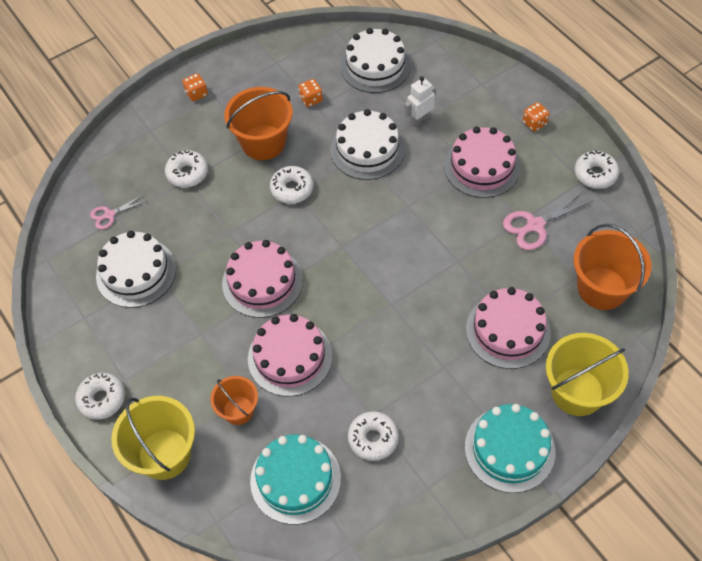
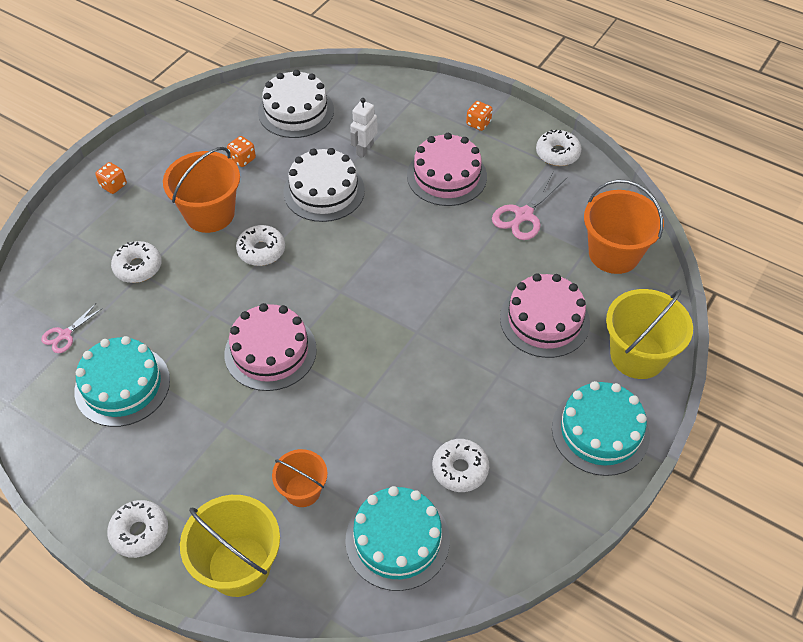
camera: 25 degrees left, 5 degrees down
white cake [96,231,176,308] -> turquoise cake [74,336,170,427]
pink cake [248,314,332,397] -> none

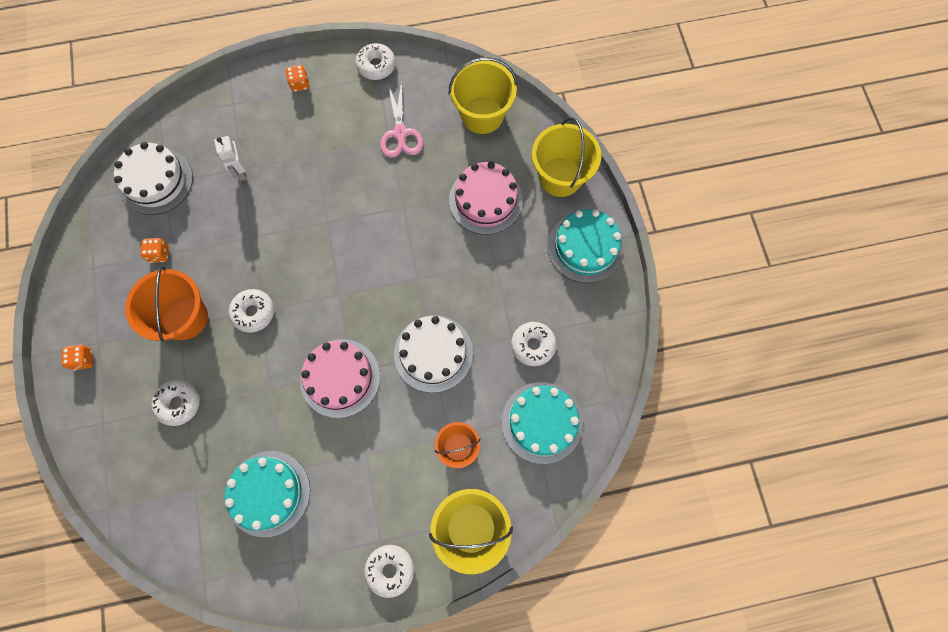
camera: 45 degrees left, 20 degrees up
pink scissors [41,304,103,353] -> none
white cake [283,148,365,222] -> white cake moved to [394,315,473,393]
pink cake [407,133,487,206] -> none
orange bucket [584,179,664,274] -> yellow bucket [448,57,517,134]

